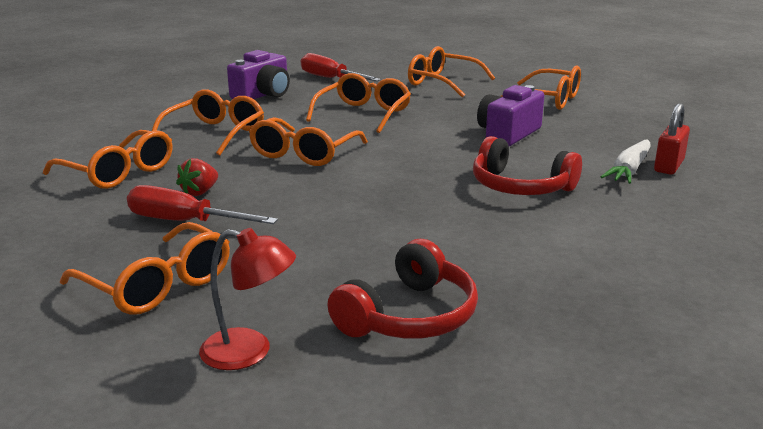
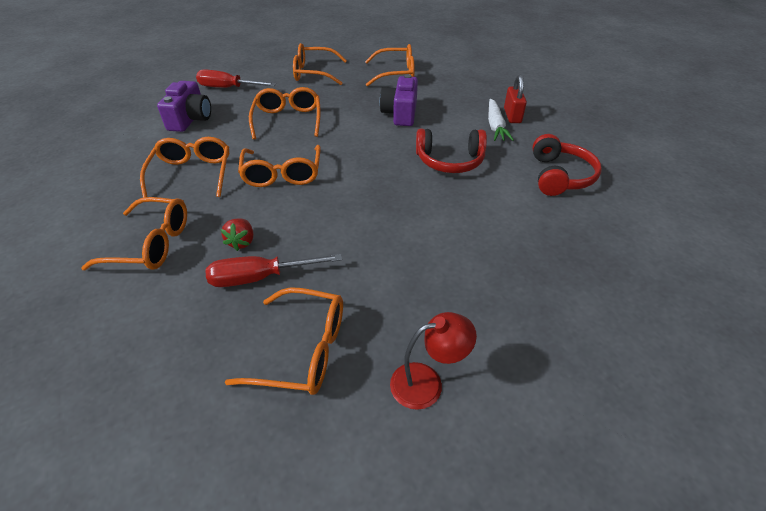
camera: 30 degrees left, 20 degrees up
red headphones [328,239,478,338] -> red headphones moved to [532,134,602,196]

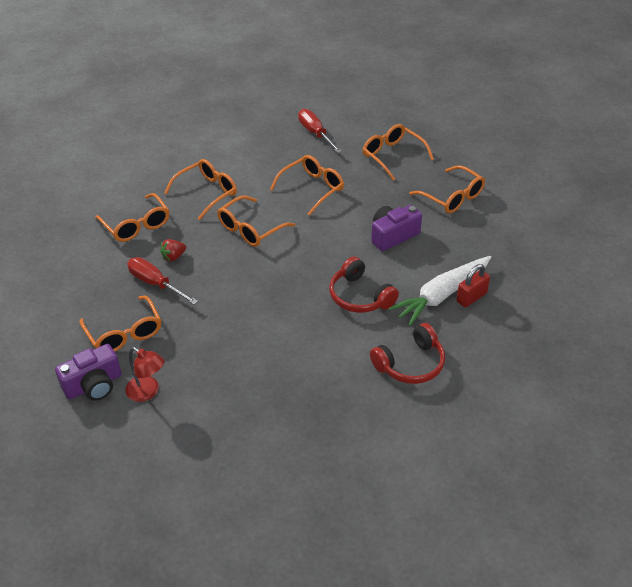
camera: 50 degrees right, 0 degrees up
purple camera [157,81,211,132] -> purple camera moved to [55,344,122,401]
white carrot [488,99,514,141] -> white carrot [389,256,491,326], size x1.59

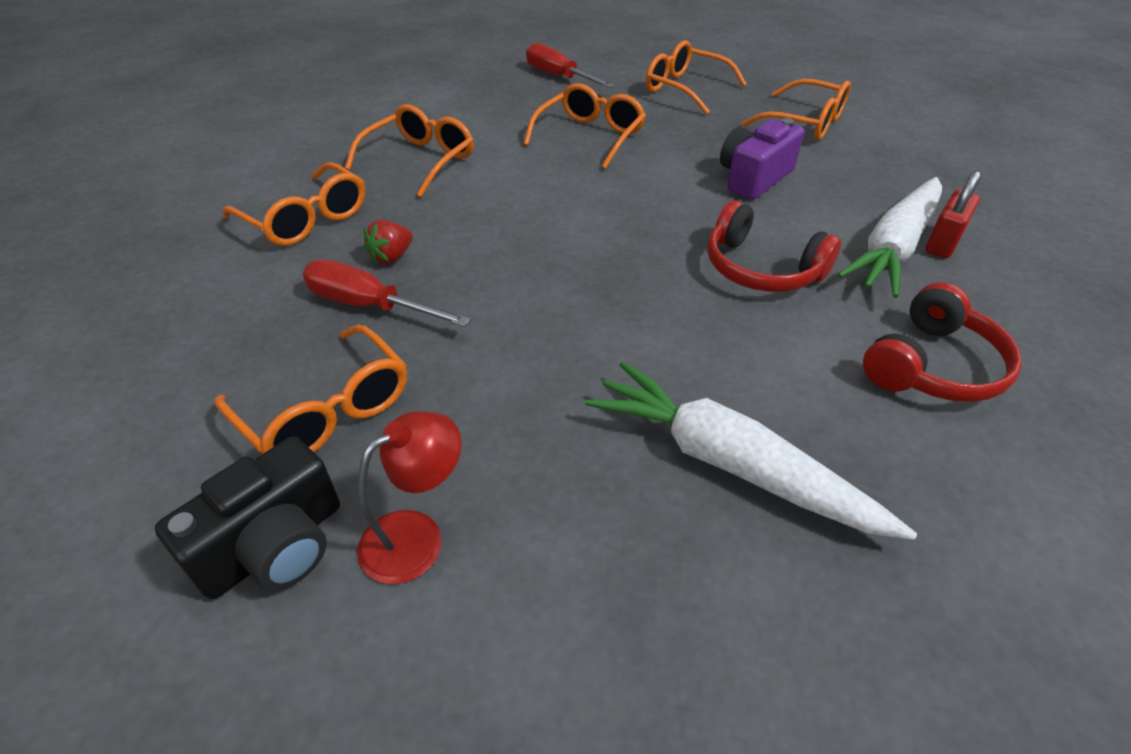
camera: 15 degrees left, 0 degrees up
purple camera [55,344,122,401] -> black camera [155,437,340,599]
red lamp [125,347,164,402] -> red lamp turned 60 degrees counterclockwise [357,411,462,584]
orange glasses [217,195,295,247] -> none
none -> white carrot [586,361,917,540]

